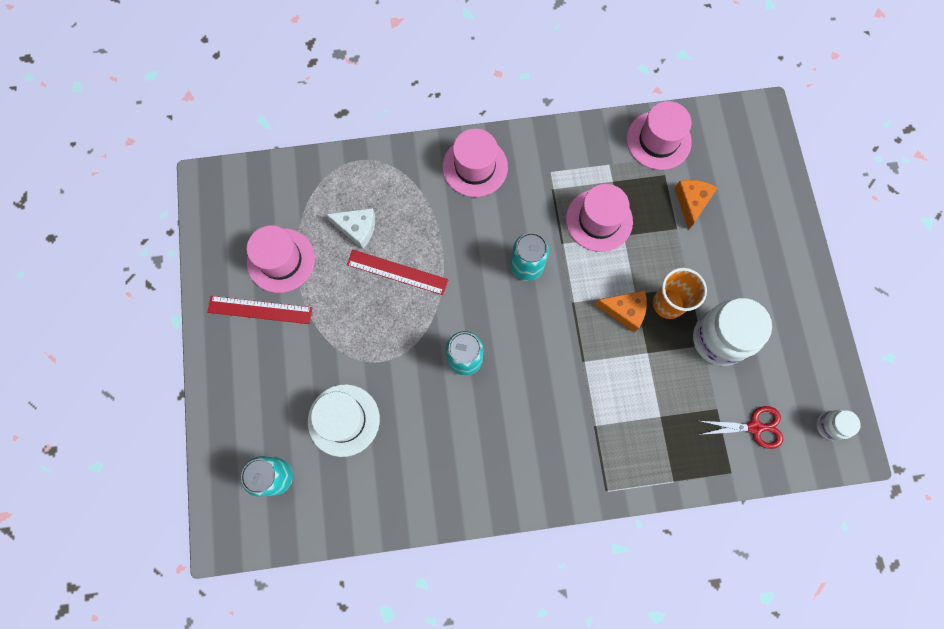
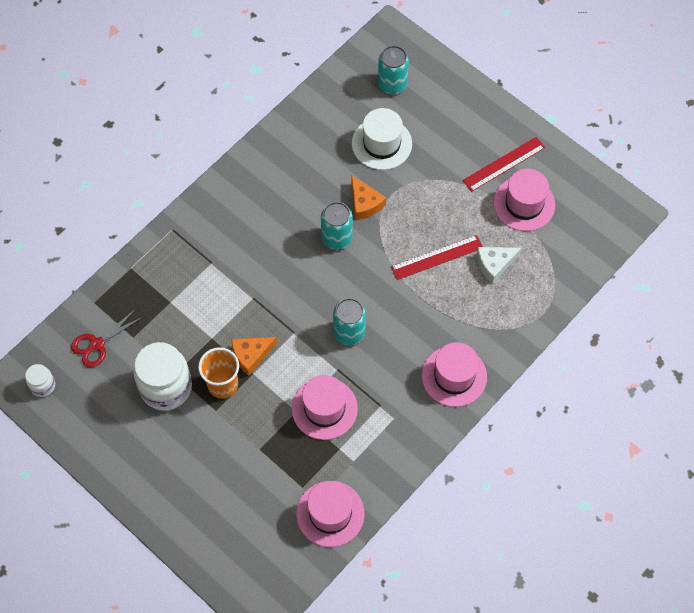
camera: 140 degrees right, 10 degrees down
orange cheese [674,180,718,230] -> orange cheese moved to [351,175,386,220]

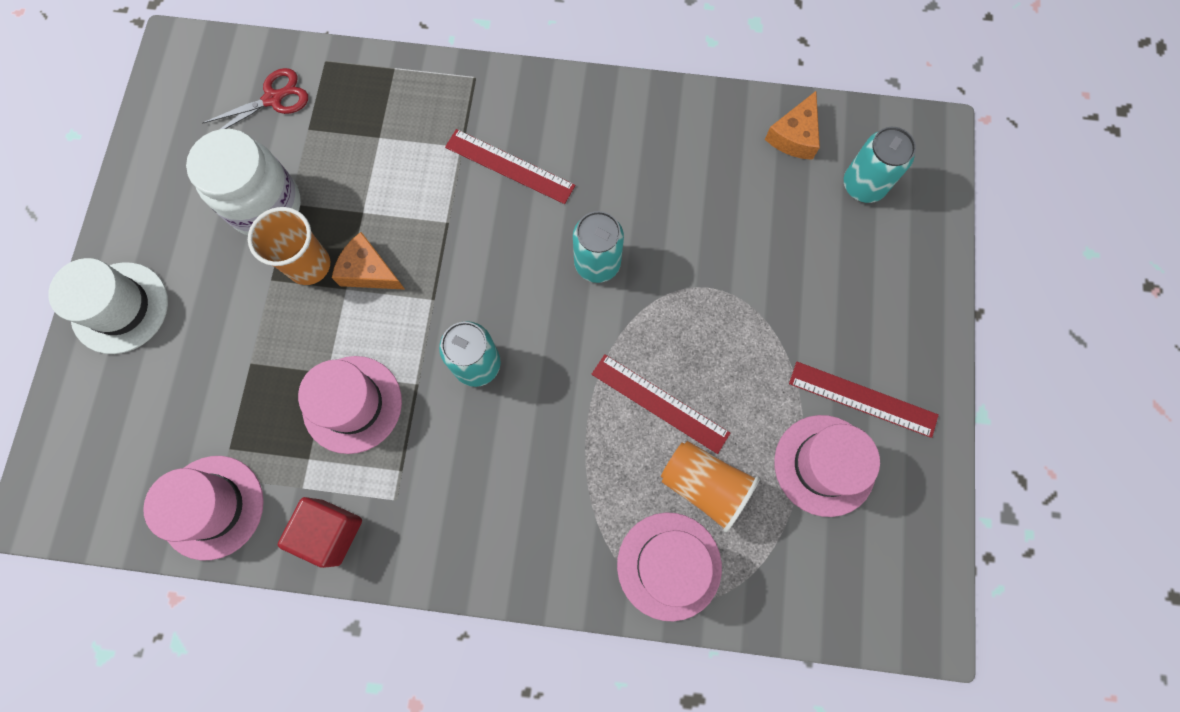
camera: 55 degrees right, 10 degrees up
white jar [25,364,55,397] -> none
red scissors [71,310,143,367] -> red scissors turned 135 degrees clockwise [203,68,308,130]
orange cheese [351,175,386,220] -> orange cheese moved to [765,91,820,160]
white hat [352,108,412,170] -> white hat moved to [48,258,168,354]
pink hat [422,342,487,407] -> pink hat moved to [617,512,722,621]
white cheese [477,247,522,284] -> orange cup [661,441,760,532]
none -> red cube [278,497,362,568]
none -> red ruler [445,129,575,204]

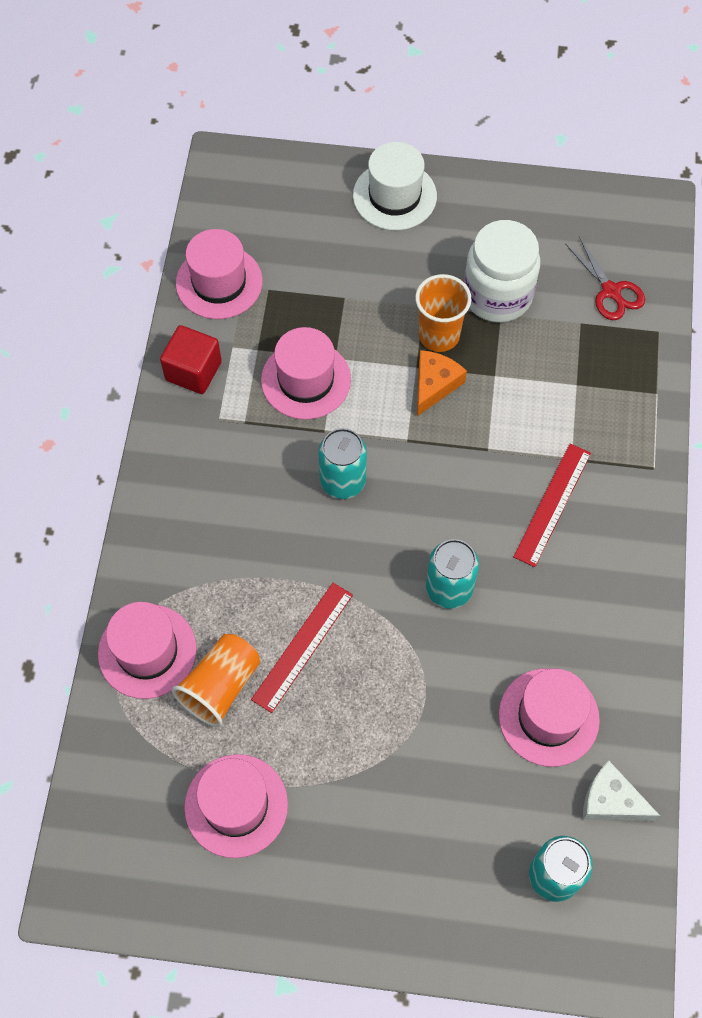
camera: 90 degrees right, 10 degrees down
orange cheese [765,91,820,160] -> white cheese [583,761,660,821]
red ruler [789,362,939,438] -> none
none -> pink hat [499,669,600,767]

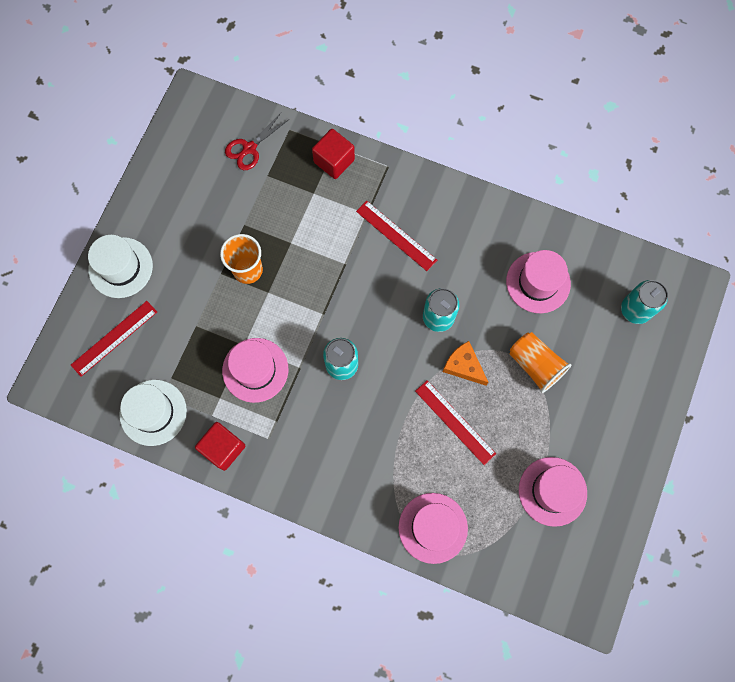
camera: 75 degrees left, 10 degrees up
orange cup [172,634,260,727] -> orange cup moved to [510,332,571,393]
pink hat [176,229,263,319] -> white hat [119,380,187,446]
orange cheese [417,350,467,416] -> orange cheese moved to [443,341,489,386]
white jar [464,220,540,323] -> none
red scissors [565,236,645,320] -> red scissors turned 150 degrees clockwise [225,113,288,170]
white cheese [583,761,660,821] -> none
none -> red ruler [71,301,157,377]
none -> red cube [312,129,355,179]

